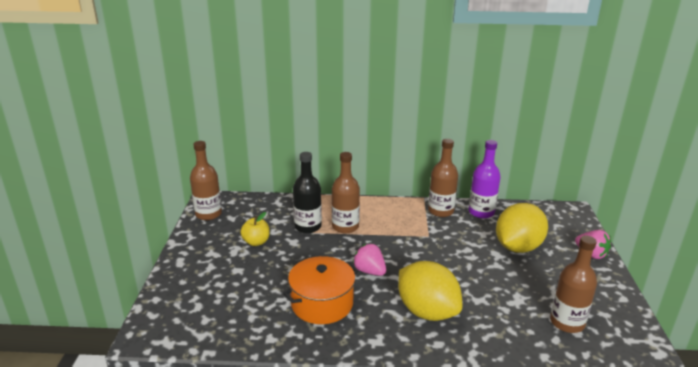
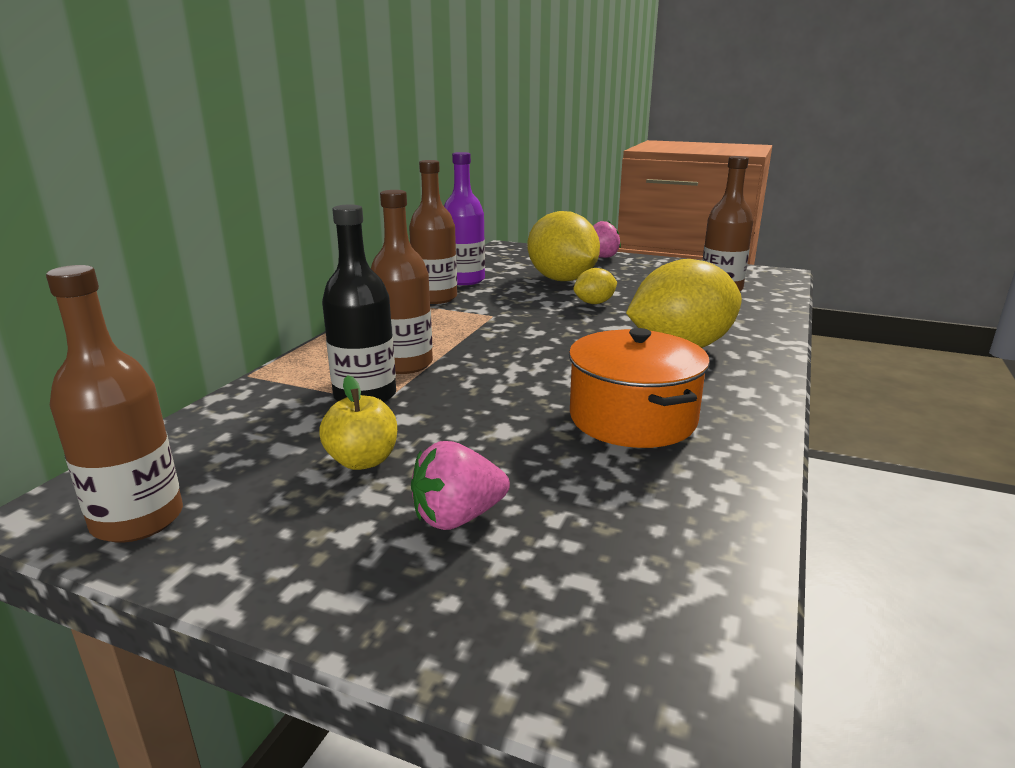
camera: 70 degrees left, 5 degrees down
pink strawberry [353,244,386,276] -> pink strawberry moved to [411,441,510,530]
none -> yellow lemon [573,268,617,304]

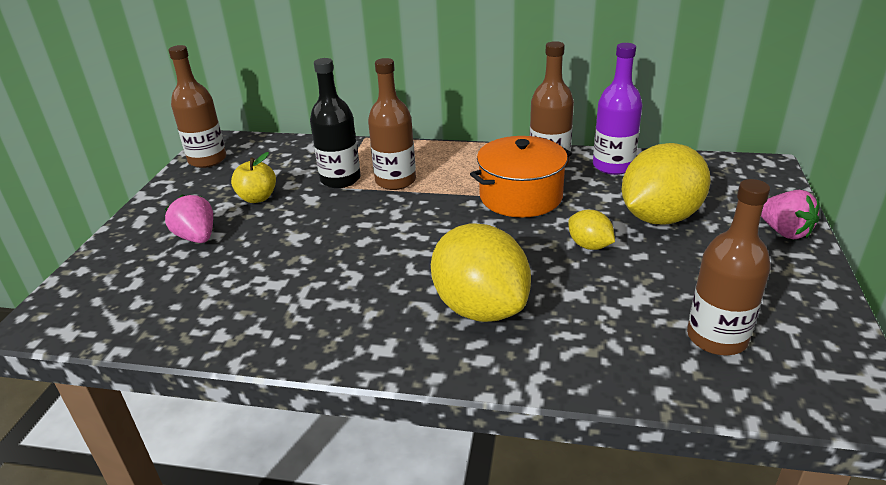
camera: 80 degrees right, 10 degrees up
orange pot [569,328,710,448] -> orange pot moved to [470,136,572,217]

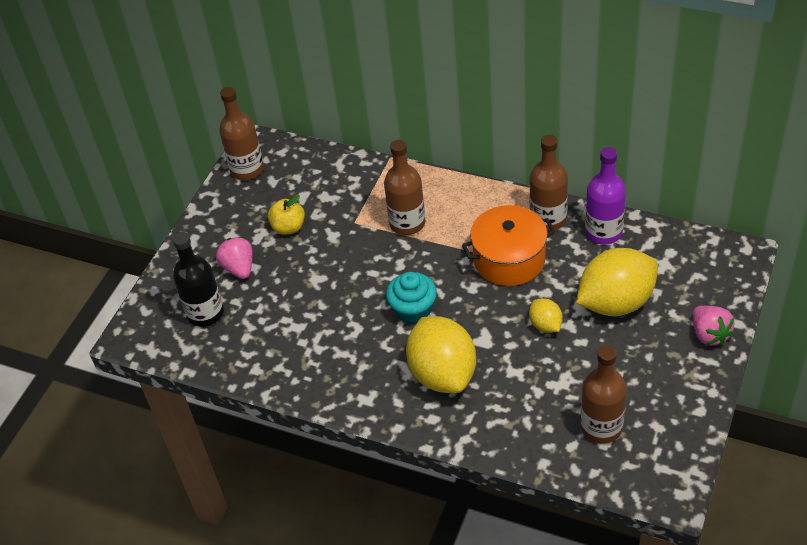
camera: 15 degrees right, 15 degrees up
black bottle [310,58,361,188] -> black bottle moved to [172,232,224,327]
none -> turquoise cupcake [386,272,437,324]

